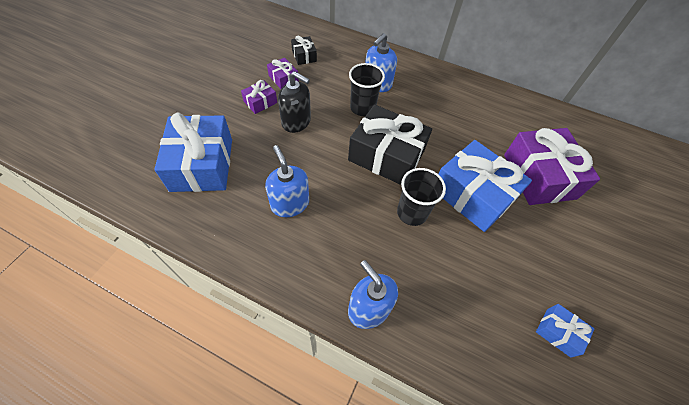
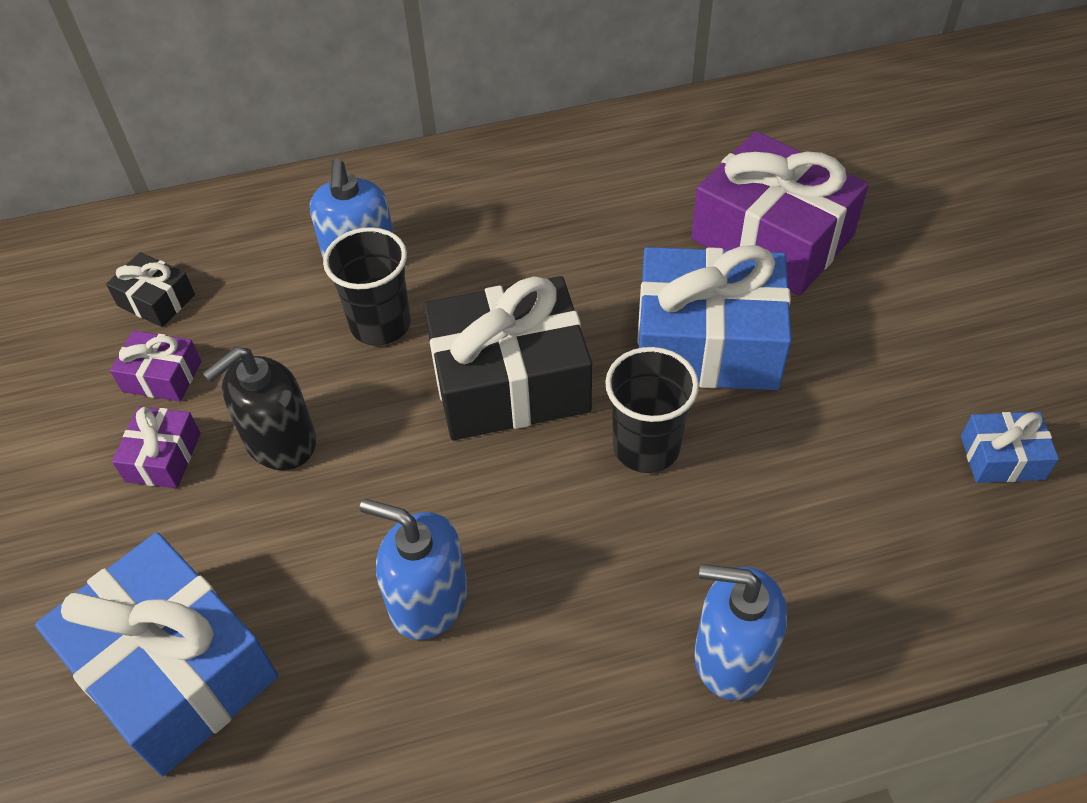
camera: 35 degrees left, 5 degrees down
black soap dispenser [278,71,311,133] -> black soap dispenser turned 150 degrees clockwise [203,347,316,470]

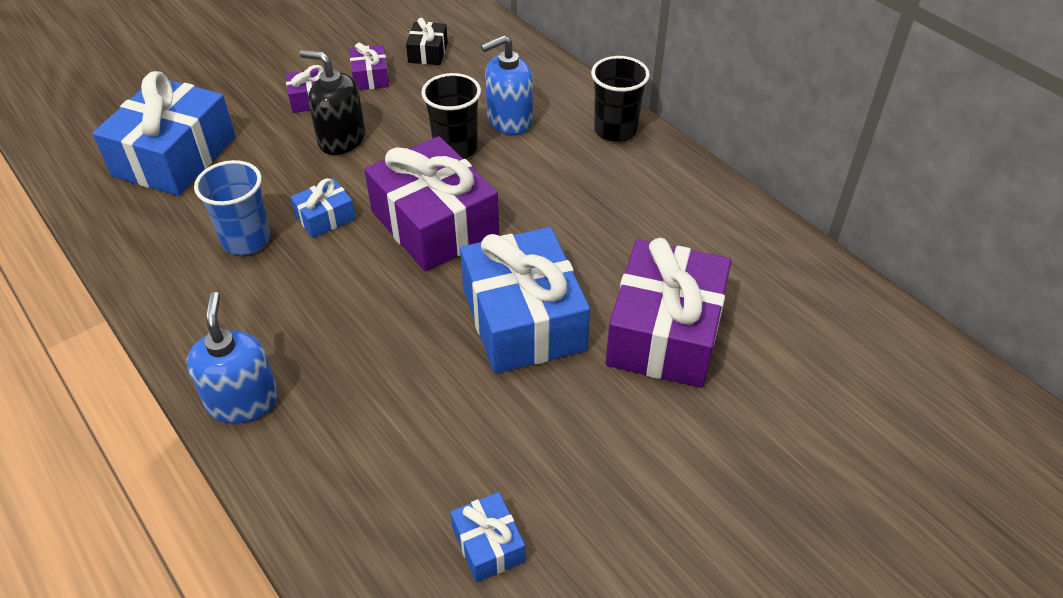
camera: 65 degrees right, 5 degrees down
blue soap dispenser [360,499,468,640] -> blue cup [194,160,270,255]
black gift [423,276,592,440] -> purple gift [364,136,499,272]
black cup [605,347,699,473] -> black cup moved to [591,56,650,142]
none -> blue gift [290,178,356,238]

